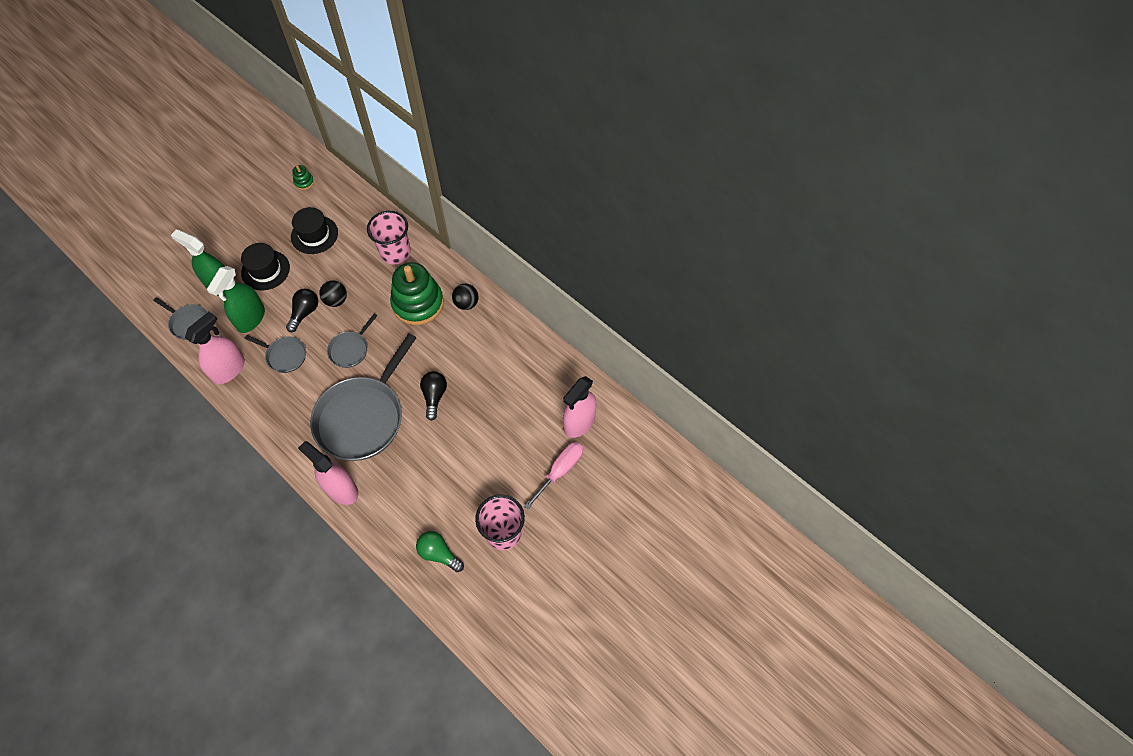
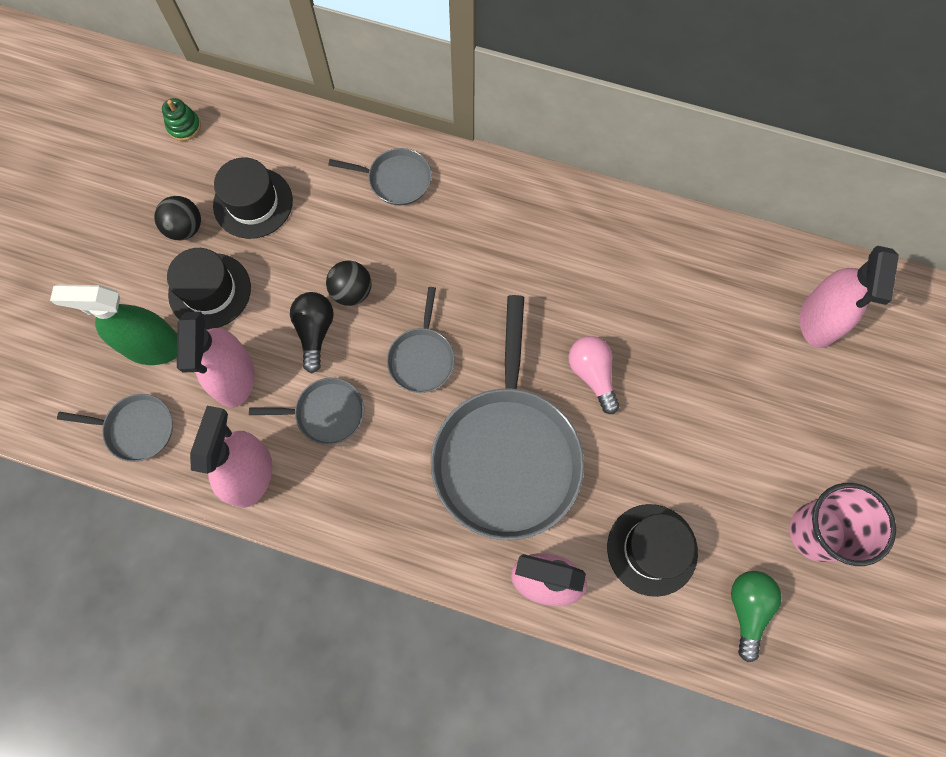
camera: 25 degrees left, 10 degrees up
green spray bottle [207,266,265,333] -> pink spray bottle [177,312,255,408]
pink cup [367,211,411,264] -> grey pan [328,148,432,205]
green stacking toy [390,262,444,325] -> none
green light bulb [416,531,464,572] -> green light bulb turned 90 degrees clockwise [731,571,782,662]
black light bulb [420,371,447,421] -> pink light bulb [568,336,620,414]
black ball [452,284,479,310] -> black ball moved to [154,196,201,240]
pink screwdriver [524,442,583,510] -> none
none -> black hat [607,504,698,597]

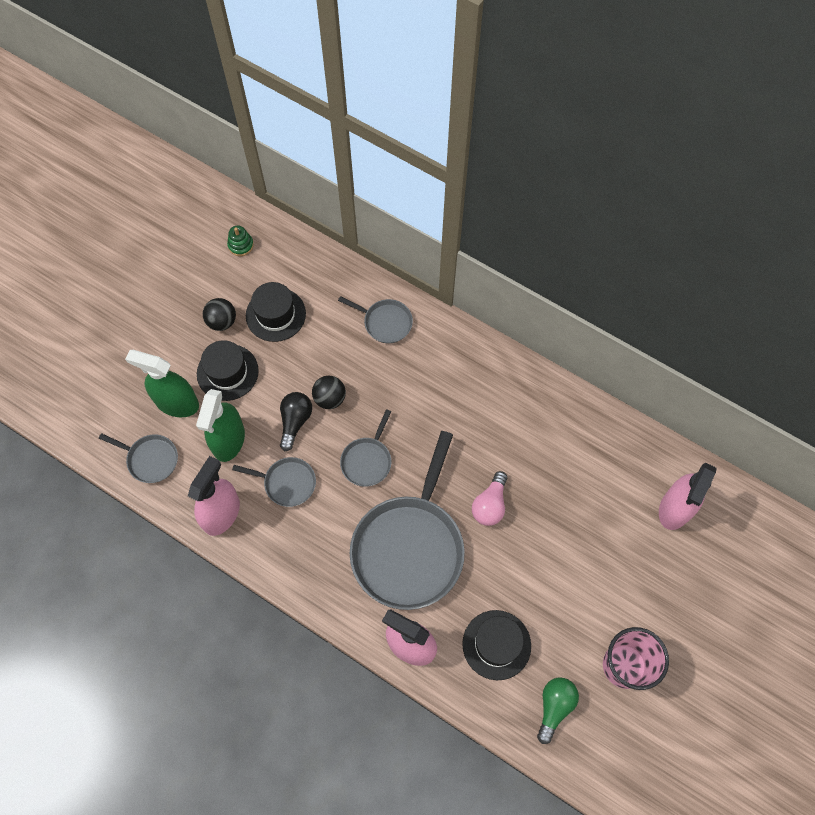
camera: 15 degrees right, 5 degrees down
pink spray bottle [177,312,255,408] -> green spray bottle [196,389,245,462]
pink light bulb [568,336,620,414] -> pink light bulb turned 150 degrees counterclockwise [472,471,507,526]

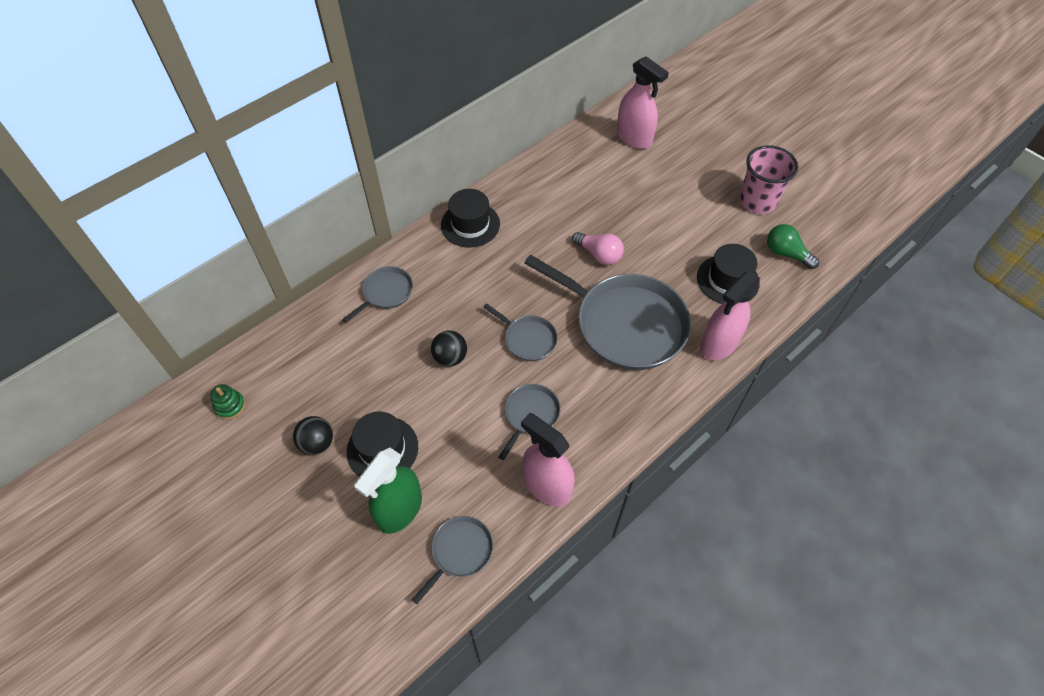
camera: 75 degrees left, 10 degrees down
green spray bottle [196,389,245,462] -> none
black hat [246,282,306,342] -> black hat moved to [441,189,500,248]
black light bulb [280,392,312,451] -> none

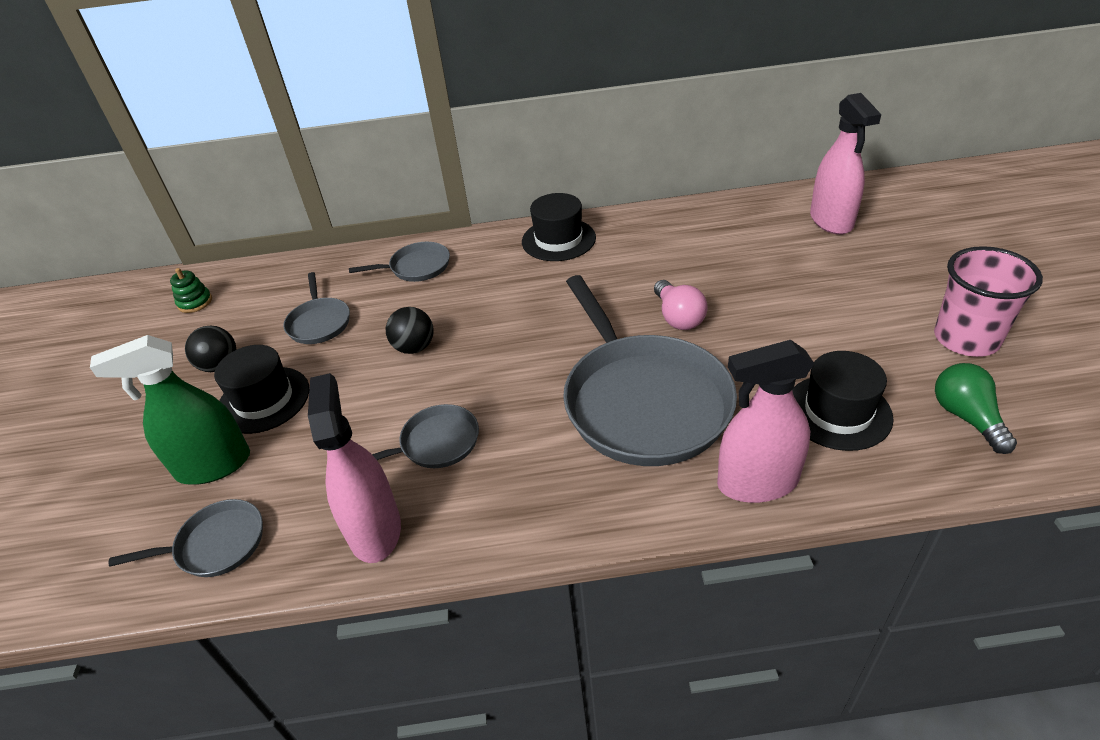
camera: 40 degrees right, 15 degrees down
grey pan [483,303,558,361] -> grey pan moved to [283,272,350,344]

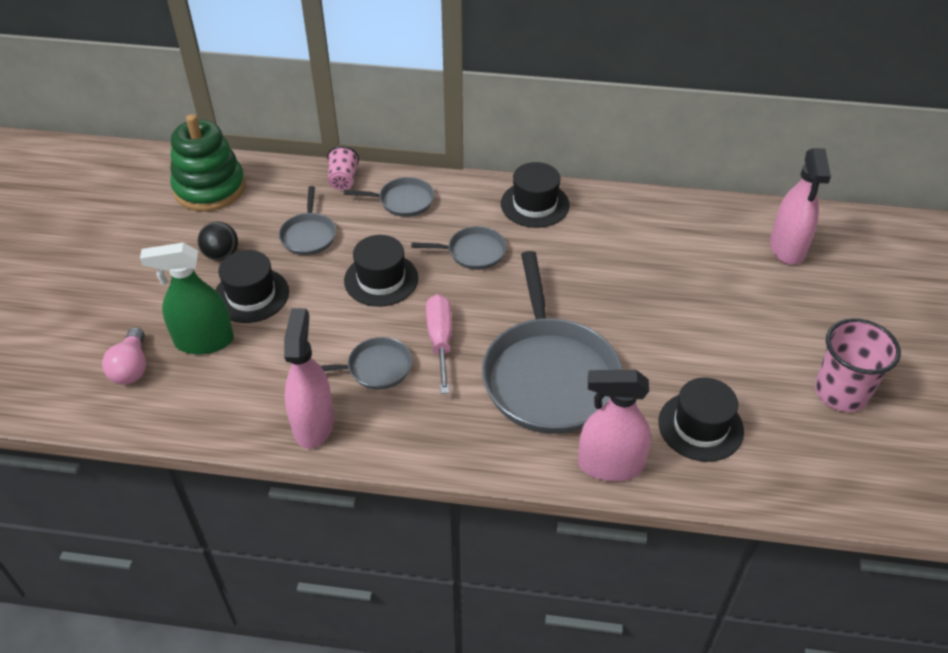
camera: 10 degrees right, 5 degrees up
grey pan [109,499,263,577] -> grey pan moved to [411,226,506,270]
green stacking toy [170,268,212,313] -> green stacking toy [170,114,246,211], size x2.42
black ball [386,307,433,354] -> black hat [344,235,418,307]
pink light bulb [654,280,708,330] -> pink light bulb moved to [102,327,146,384]
green light bulb [935,363,1017,454] -> none
none -> pink cup [327,146,359,190]
none -> pink screwdriver [426,294,452,394]

